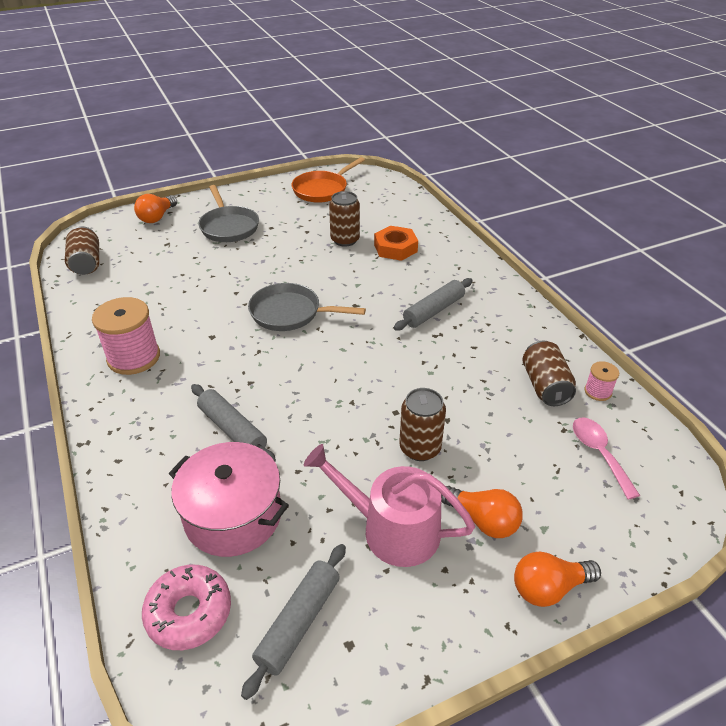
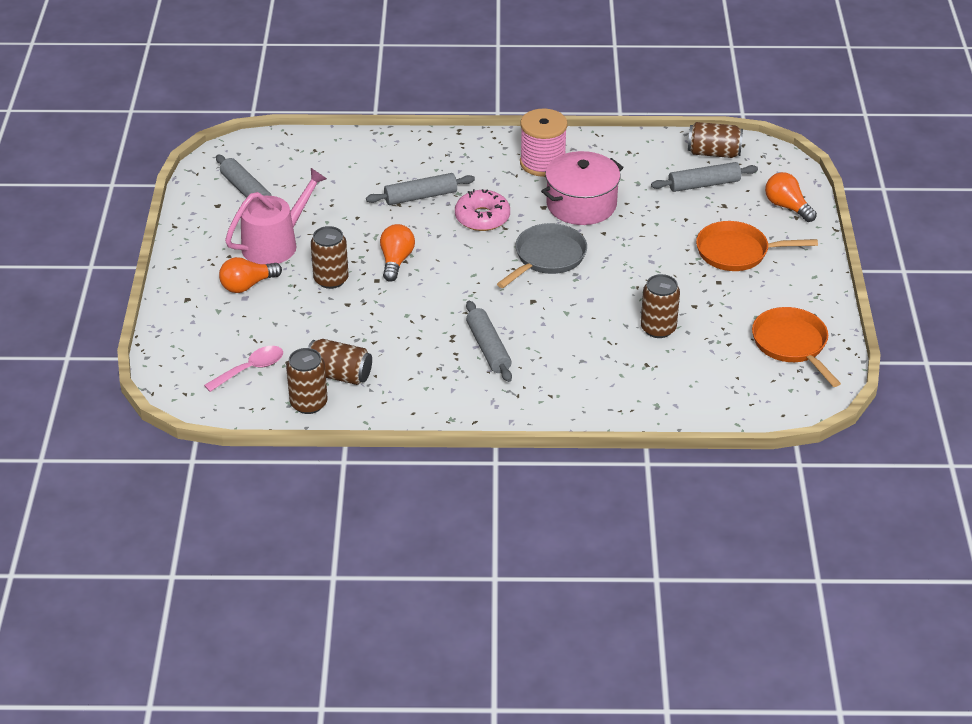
camera: 115 degrees right, 0 degrees up
pink donut [142,565,231,650] -> pink donut moved to [455,189,510,231]
pink pot [169,442,289,557] -> pink pot moved to [541,151,624,225]
grey pan [198,185,259,242] -> orange pan [696,221,818,271]
orange nut [374,226,418,261] -> none
orange light bulb [514,552,601,607] -> orange light bulb moved to [380,224,415,282]
pink spoon [573,418,640,500] -> pink spoon turned 45 degrees counterclockwise [204,346,283,392]
pink spool [584,361,619,401] -> brown can [286,348,328,414]
none -> grey rolling pin [651,162,758,192]

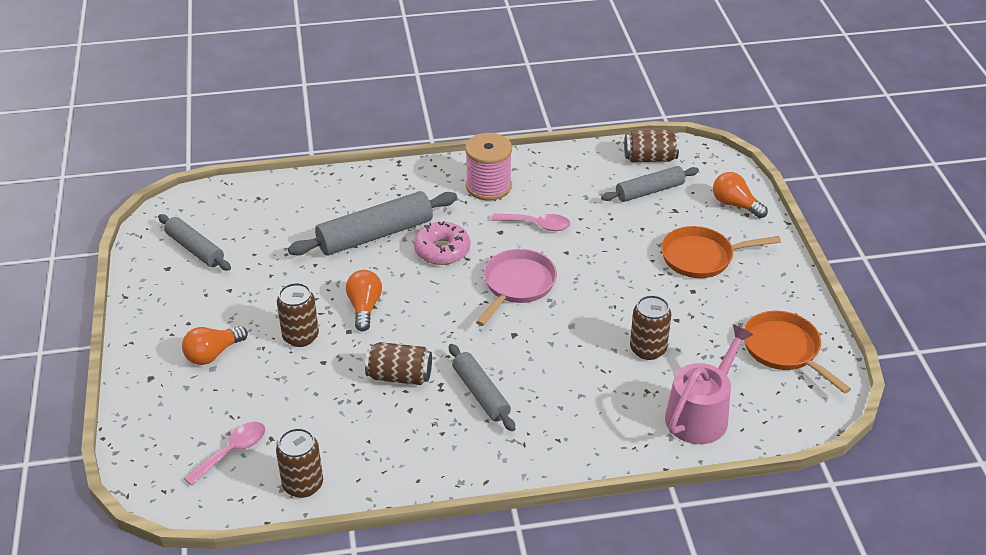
camera: 10 degrees left, 0 degrees up
pink watering can [225,168,327,264] -> pink watering can moved to [665,324,754,444]
brown can [308,339,372,385] -> brown can moved to [365,342,432,385]
grey rolling pin [366,173,475,205] -> grey rolling pin [288,191,457,255], size x1.59
grey pan [497,223,587,288] -> pink pan [476,249,557,326]
pink pot [541,151,624,225] -> pink spoon [491,213,571,231]

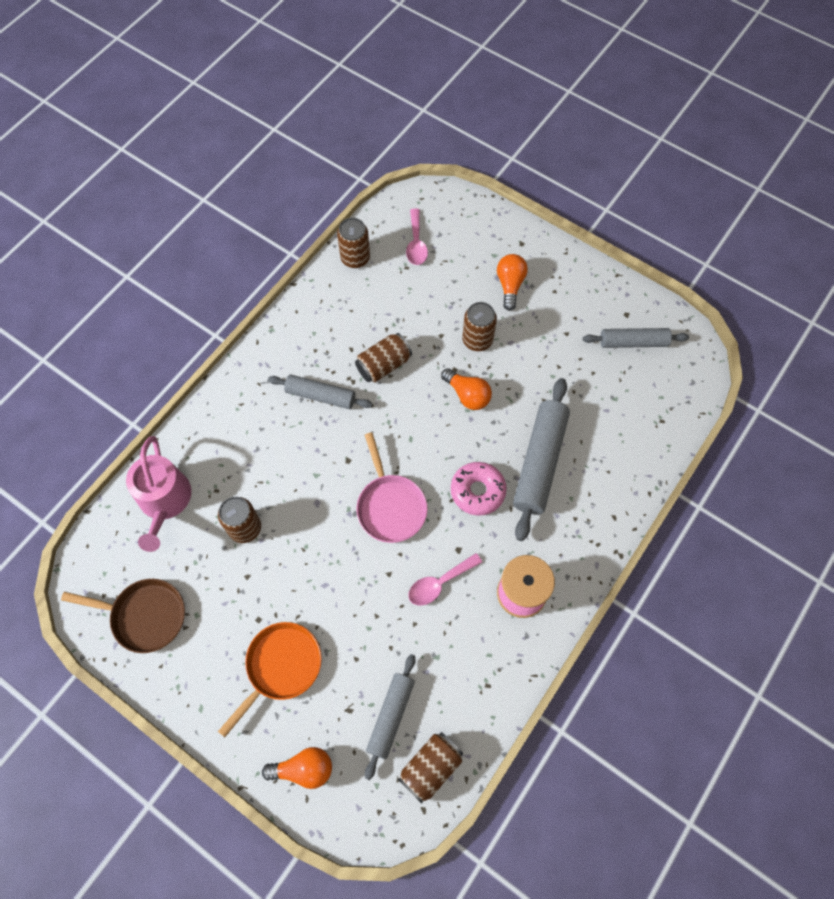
camera: 135 degrees right, 25 degrees up
orange pan [744,311,851,394] -> brown pan [61,579,185,653]

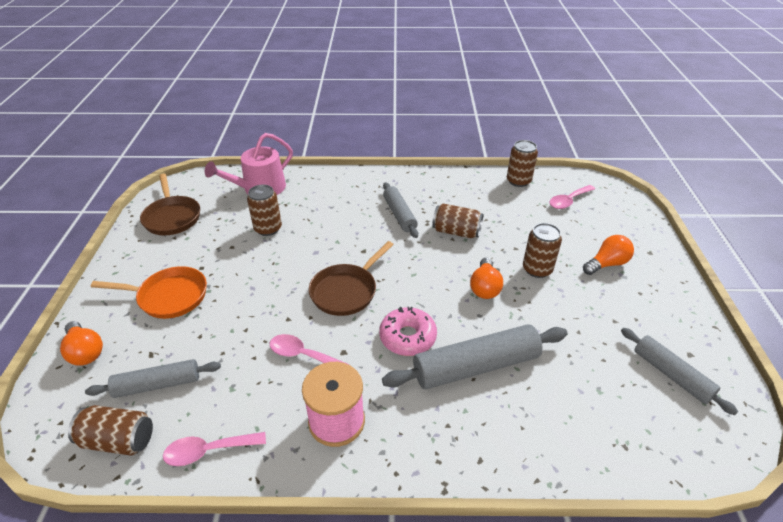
camera: 55 degrees right, 25 degrees down
pink pan [357,432,427,543] -> brown pan [309,241,394,316]
none -> pink spoon [163,432,266,466]

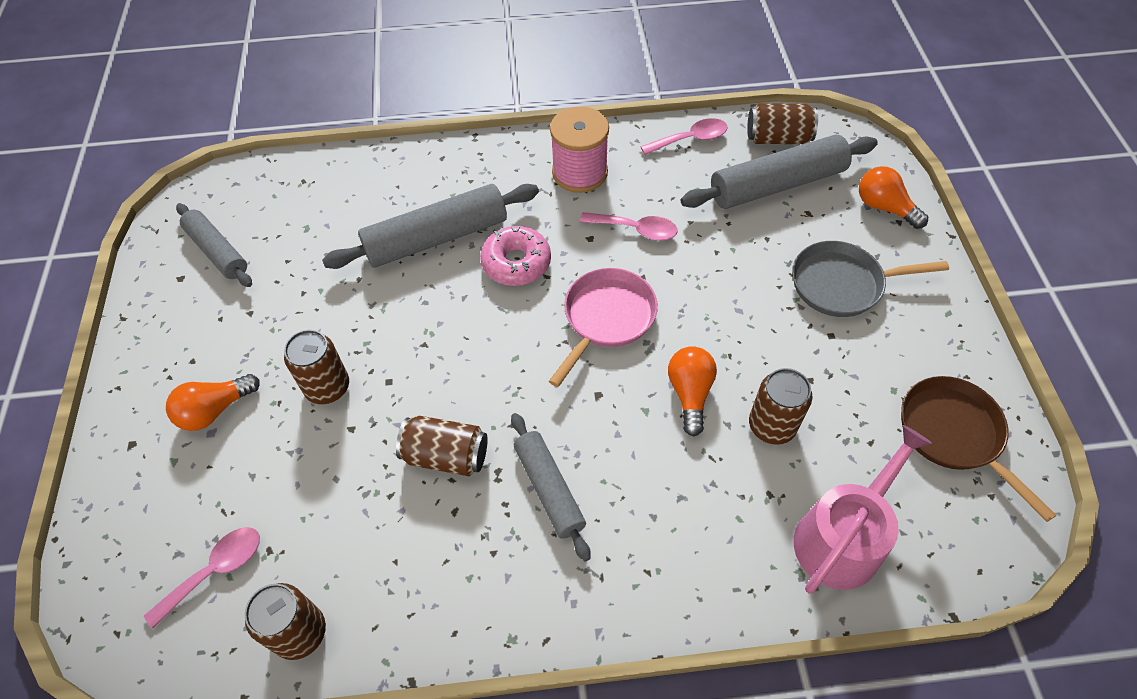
camera: 175 degrees right, 15 degrees up
grey rolling pin [85,359,221,398] -> grey rolling pin [681,134,878,209], size x1.59
orange pan [91,266,207,319] -> grey pan [792,241,949,317]
brown pan [309,241,394,316] -> pink pan [549,268,658,387]
orange light bulb [470,258,503,299] -> orange light bulb moved to [668,346,717,436]

